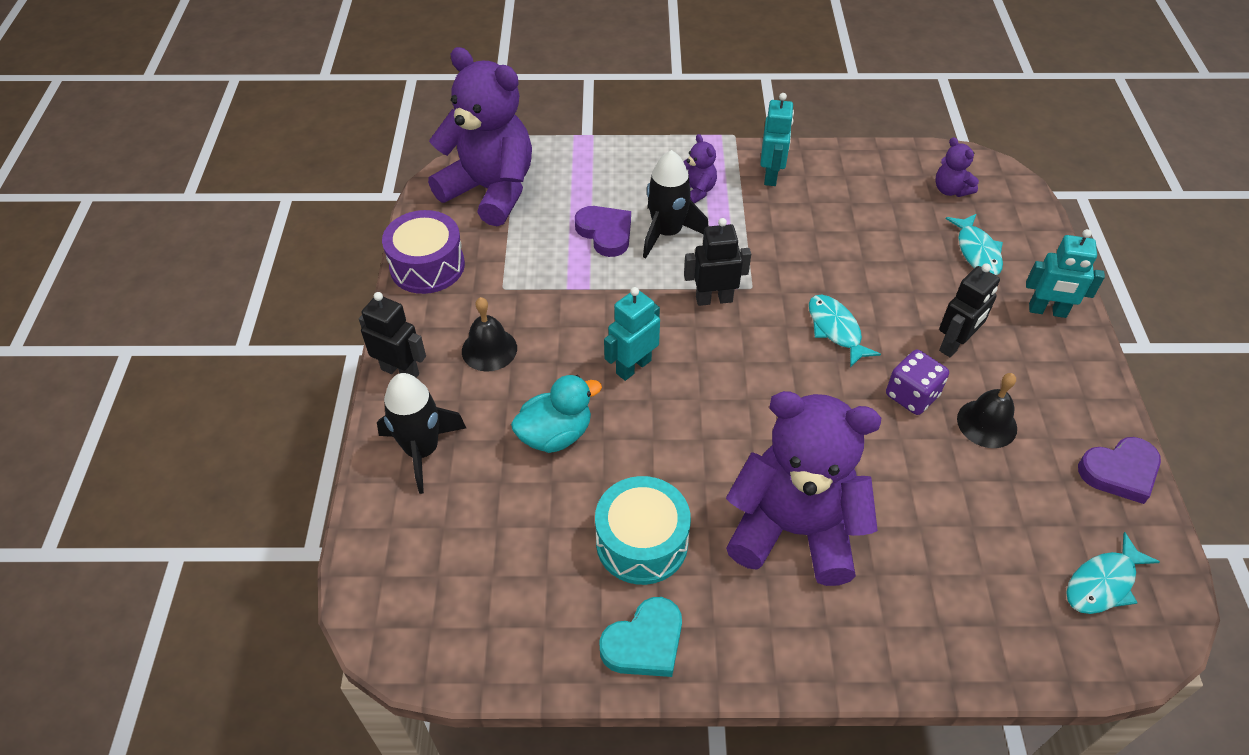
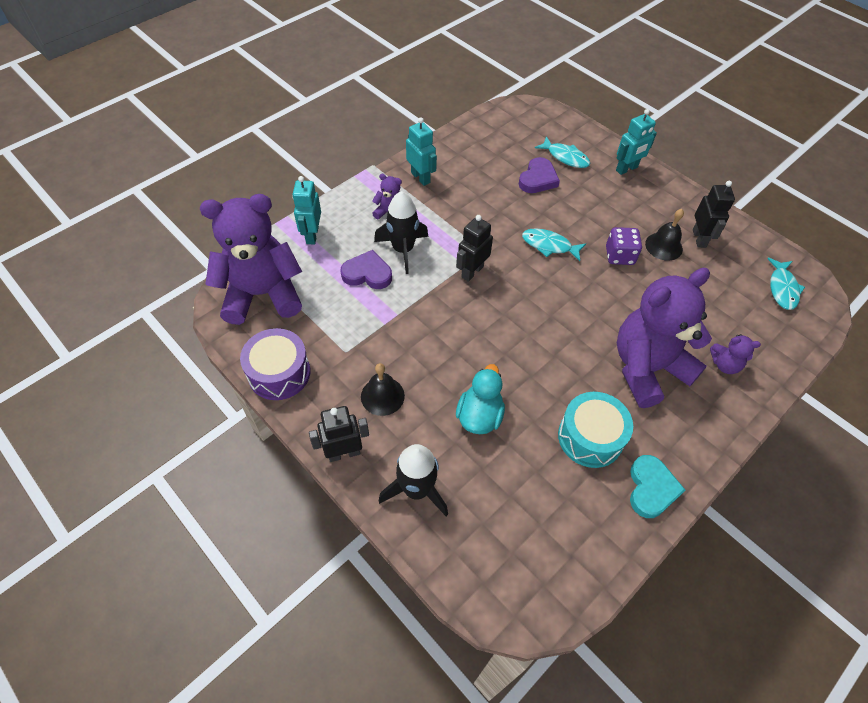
camera: 45 degrees left, 5 degrees up
turquoise robot [604,287,660,381] -> turquoise robot moved to [292,176,321,245]
purple teddy bear [936,137,979,197] -> purple teddy bear moved to [710,334,761,374]
black robot [939,263,1000,357] -> black robot moved to [693,181,735,248]
purple heart [1078,437,1161,504] -> purple heart moved to [519,157,560,193]

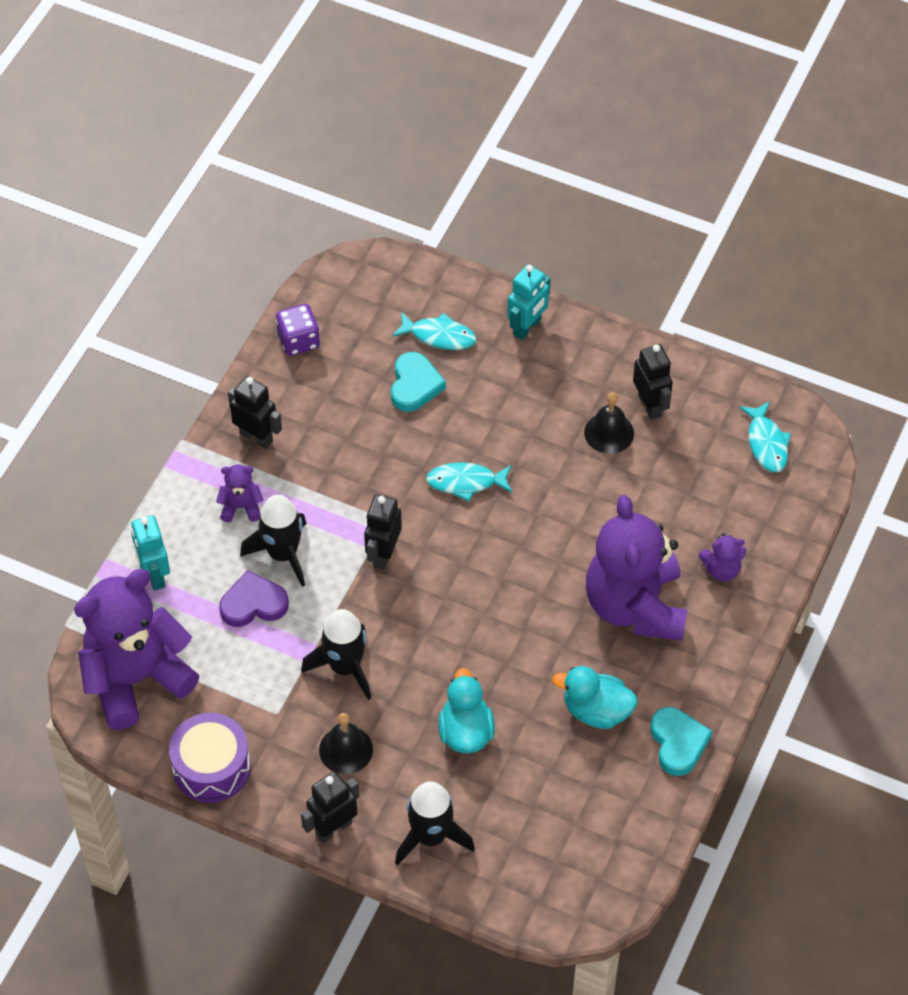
camera: 20 degrees left, 0 degrees up
turquoise robot [406,117,437,186] -> black robot [228,376,282,449]
purple heart [519,157,560,193] -> turquoise heart [391,352,446,412]
turquoise drum [558,392,633,468] -> turquoise duck [552,666,638,729]
purple dice [606,227,642,265] -> purple dice moved to [276,304,320,356]
purple teddy bear [617,268,712,408] -> purple teddy bear turned 45 degrees counterclockwise [586,495,687,641]
none -> black rocket [301,609,371,700]

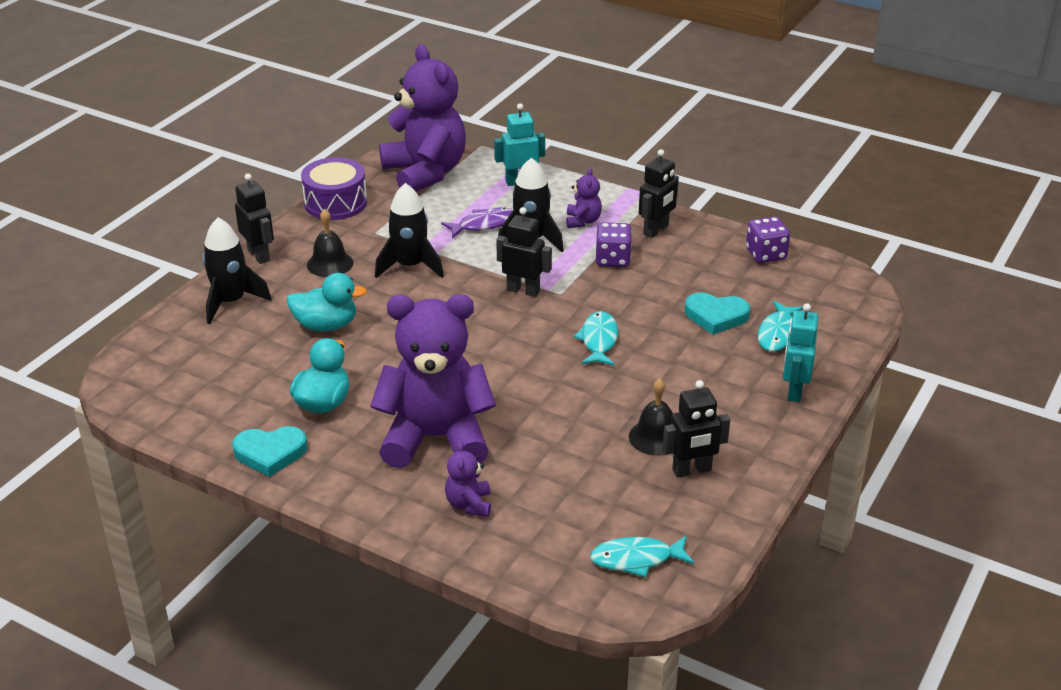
camera: 95 degrees right, 20 degrees down
purple heart [219,570,289,627] -> purple fish [441,208,513,238]
turquoise robot [507,264,551,340] -> turquoise robot turned 60 degrees clockwise [783,303,818,402]
none -> purple dice [595,222,632,267]

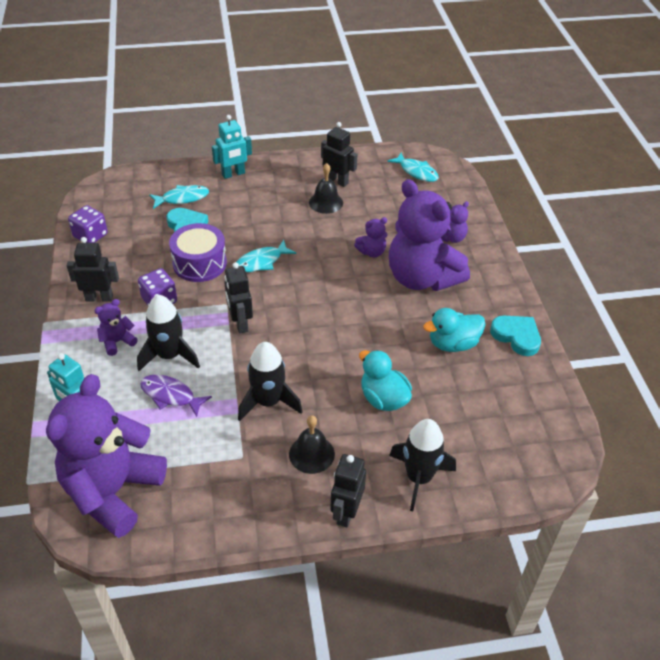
camera: 130 degrees left, 10 degrees up
purple drum [301,157,367,220] -> purple drum moved to [169,223,227,282]
none -> purple teddy bear [354,217,387,257]

